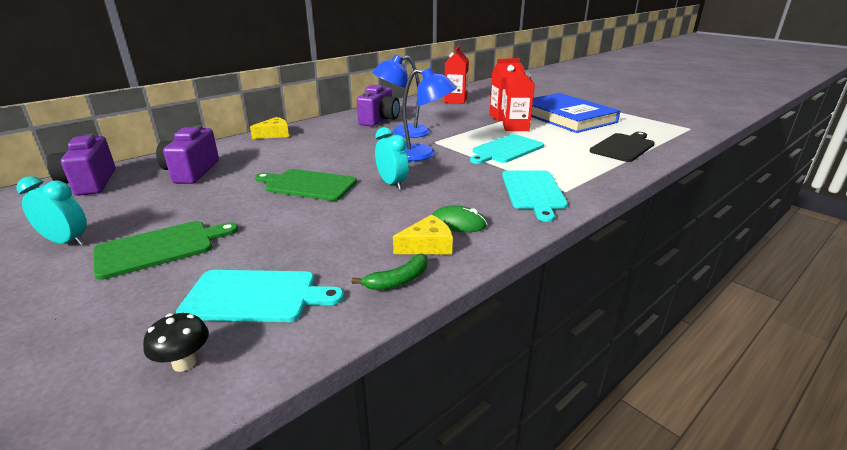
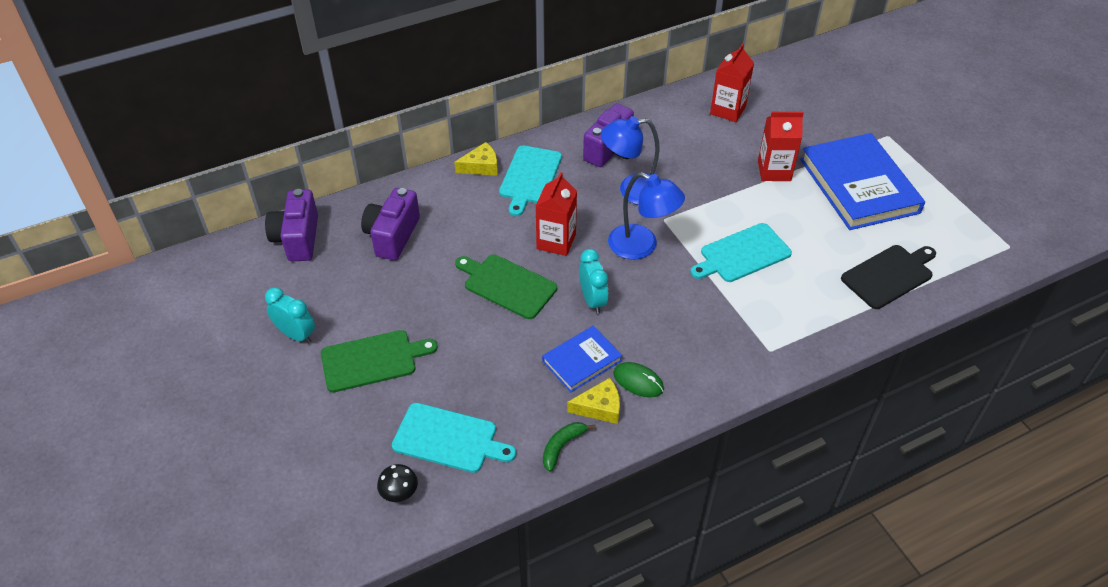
camera: 15 degrees right, 20 degrees up
green banana [352,254,427,290] -> green banana turned 150 degrees clockwise [543,422,596,472]
turquoise cutting board [502,170,568,222] -> turquoise cutting board moved to [499,145,562,216]
red carton [503,63,535,131] -> red carton moved to [536,172,577,256]
none -> blue book [542,326,622,392]

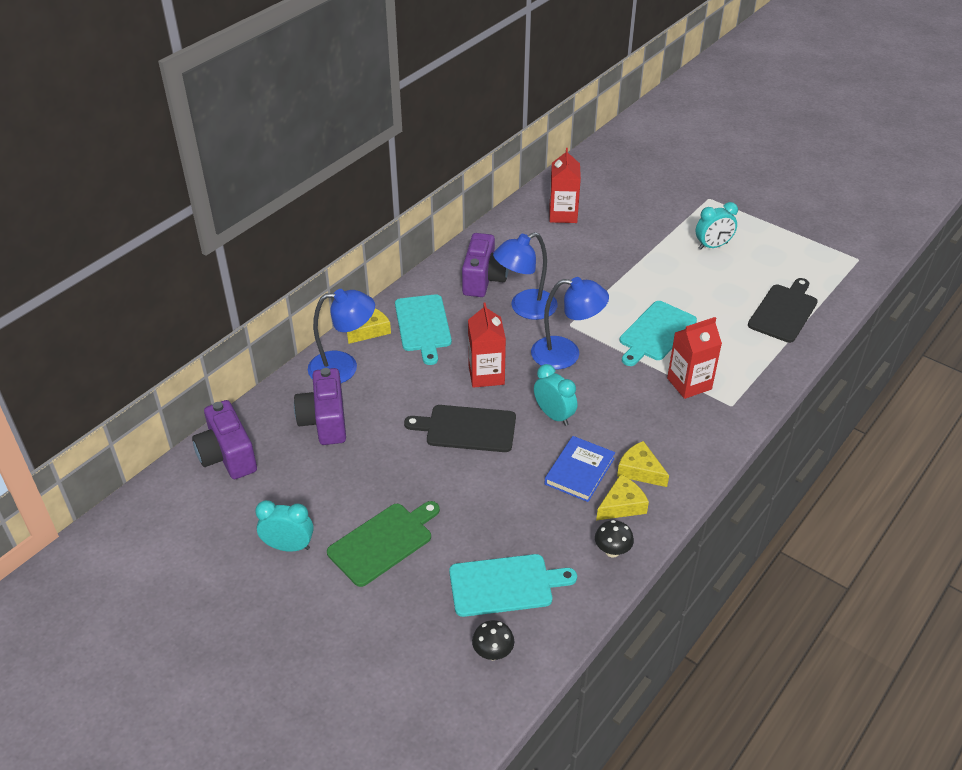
camera: 25 degrees left, 5 degrees down
green cutting board [455,255,557,319] -> black cutting board [404,405,516,452]
green banana [543,422,596,472] -> black mushroom [595,520,634,558]
green mouse [613,362,664,397] -> yellow cheese [617,441,669,487]
red carton [758,112,804,181] -> red carton moved to [667,317,722,399]
blue book [800,133,925,230] -> turquoise clock [695,202,738,250]
none -> blue lamp [308,289,375,383]

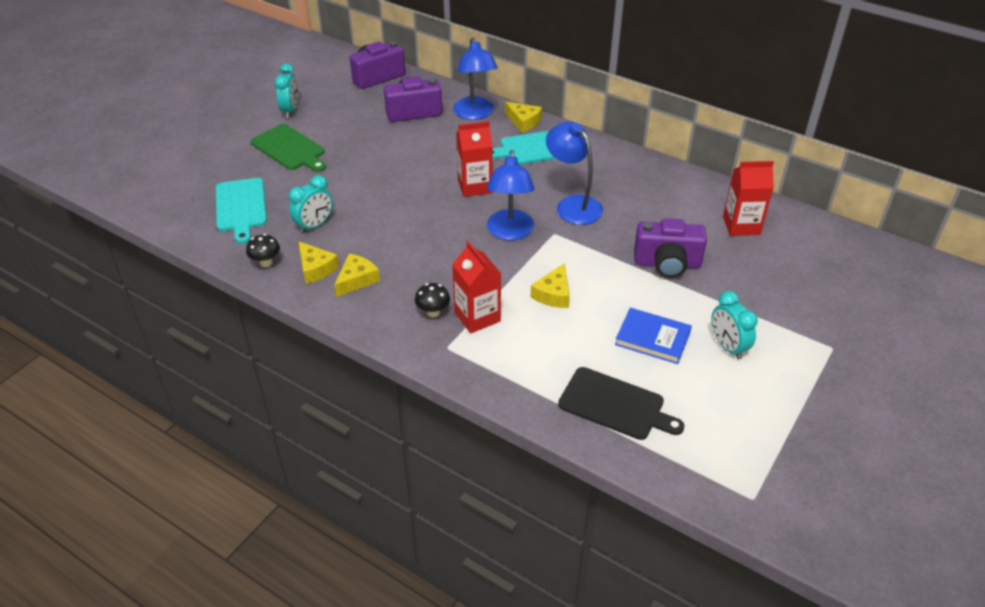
camera: 85 degrees right, 0 degrees up
black cutting board [404,405,516,452] -> none
purple camera [462,233,509,297] -> purple camera moved to [634,218,707,278]
black mushroom [472,620,514,660] -> black mushroom moved to [415,283,450,317]
turquoise clock [534,364,577,426] -> turquoise clock moved to [289,175,333,233]
blue book [544,436,615,502] -> blue book moved to [615,308,692,364]
turquoise cutting board [620,301,697,366] -> yellow cheese [531,263,570,308]

